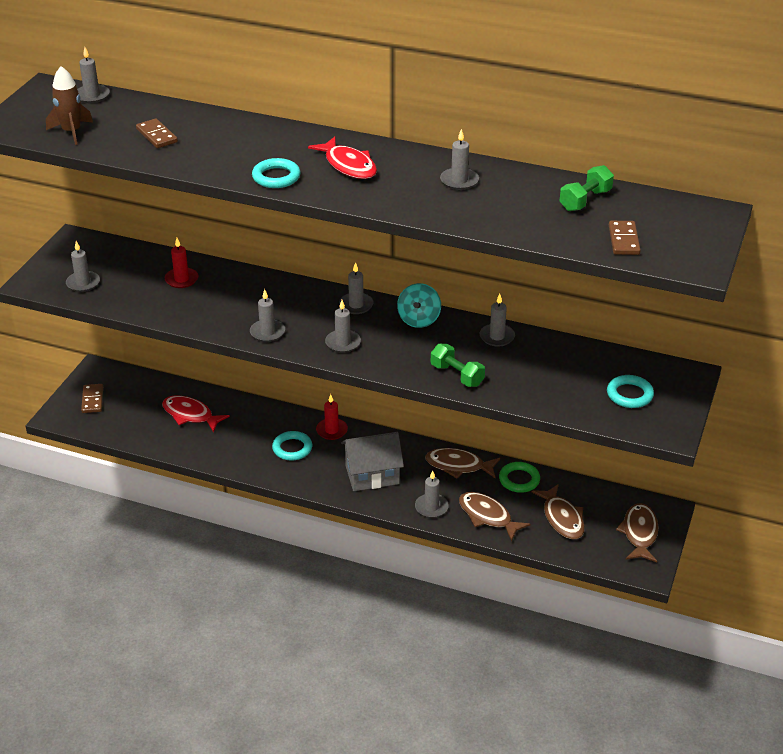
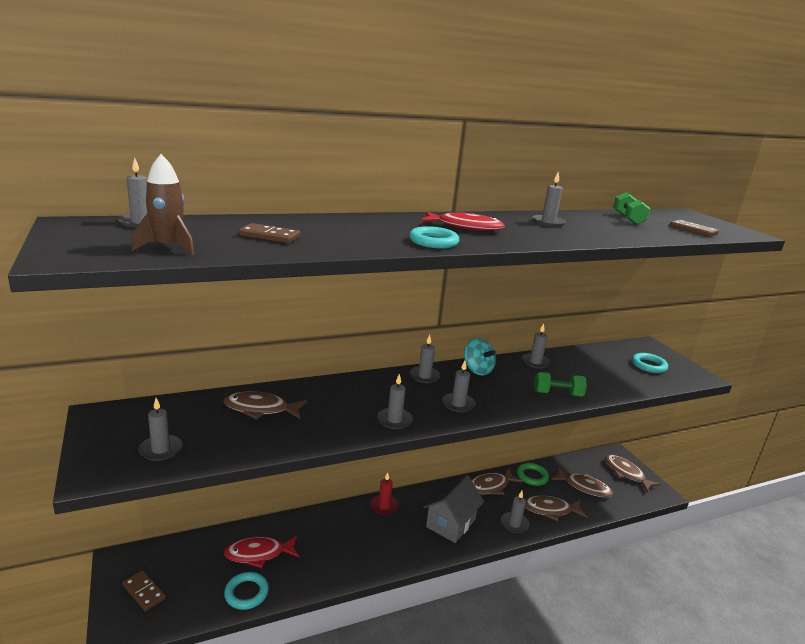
camera: 45 degrees left, 15 degrees down
red candle [165,238,198,288] -> brown fish [224,391,308,420]
turquoise ring [272,431,312,461] -> turquoise ring moved to [224,572,269,610]

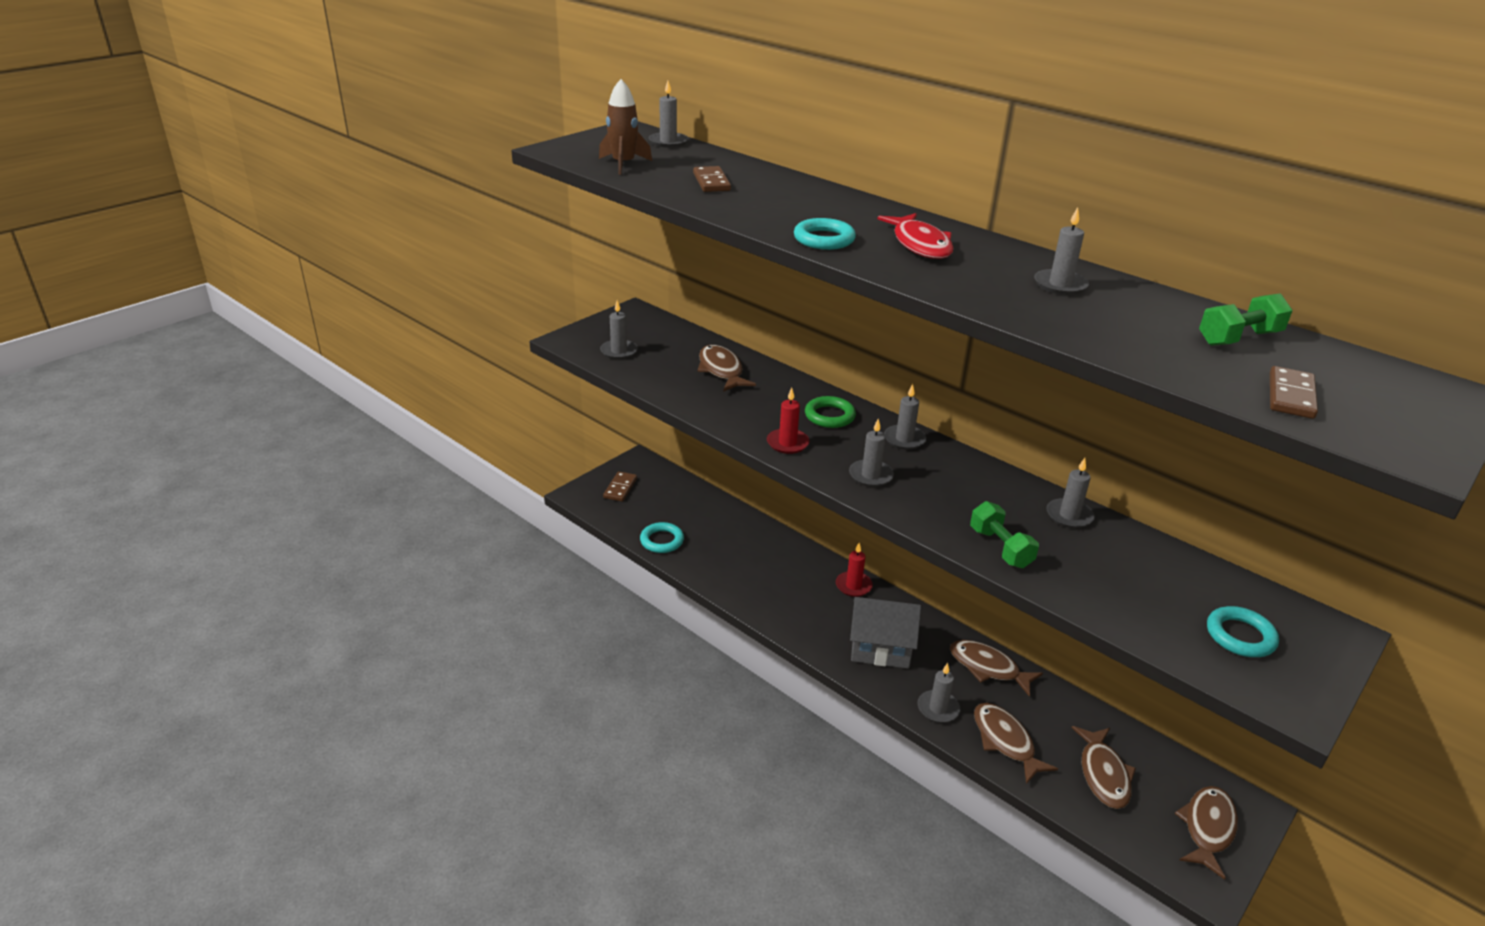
camera: 65 degrees right, 10 degrees up
red fish [224,535,299,568] -> none
grey candle [377,373,413,429] -> red candle [767,388,810,454]
turquoise spinning top [464,338,496,375] -> none
green ring [517,463,549,486] -> green ring moved to [805,396,856,428]

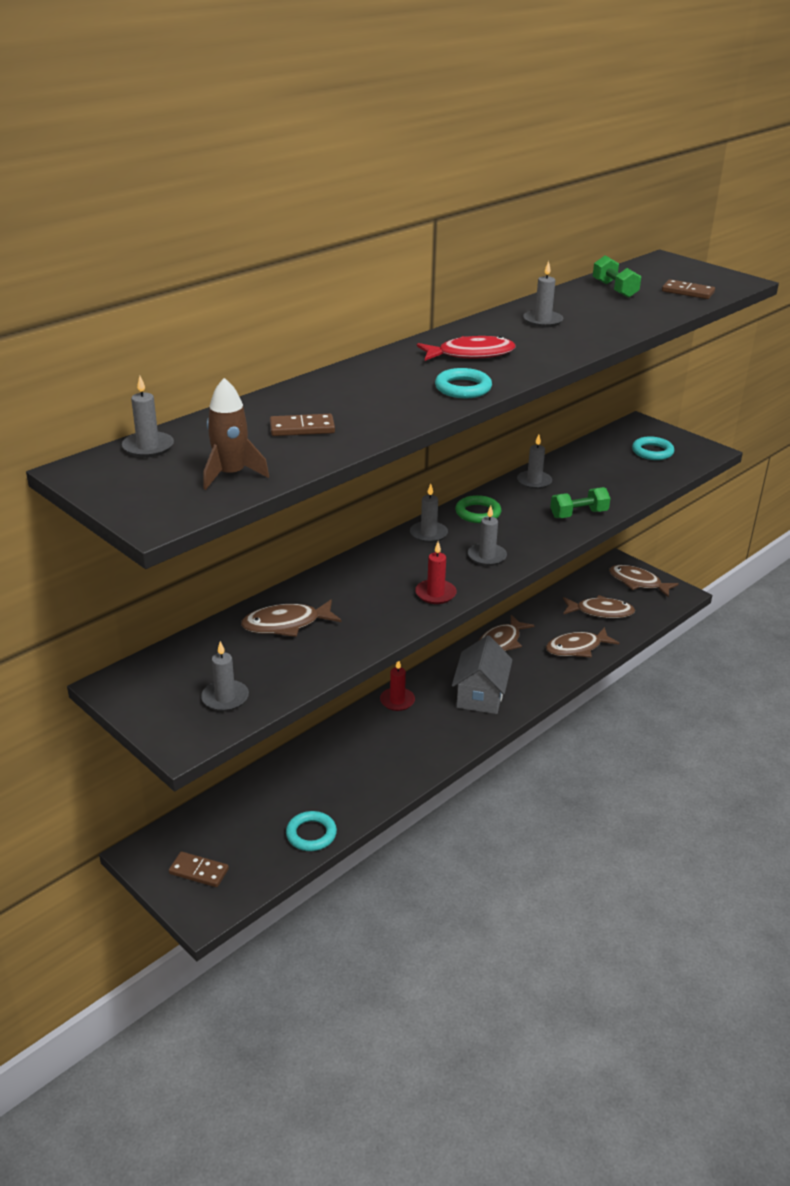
camera: 85 degrees left, 0 degrees up
green ring [805,396,856,428] -> green ring moved to [455,495,501,523]
grey candle [918,663,960,723] -> none

